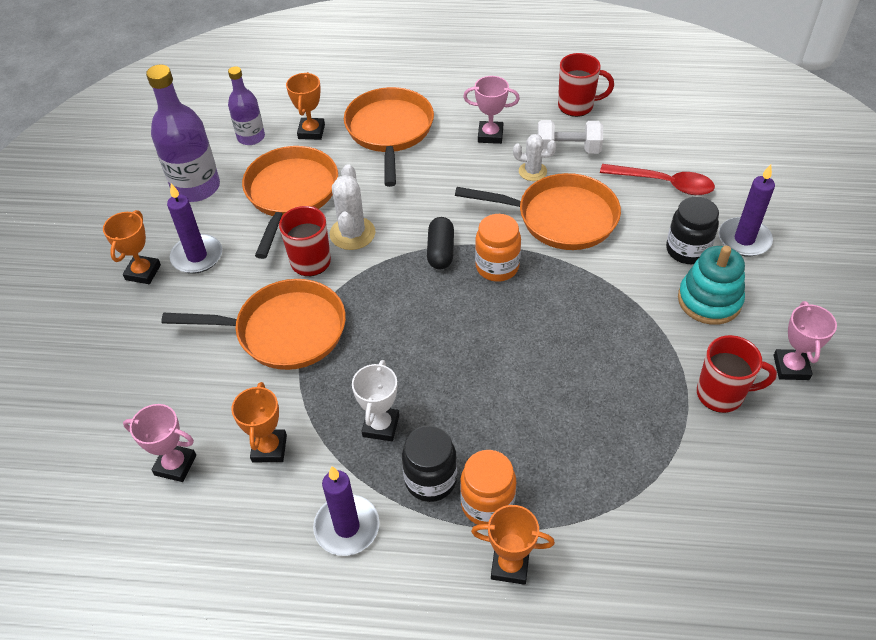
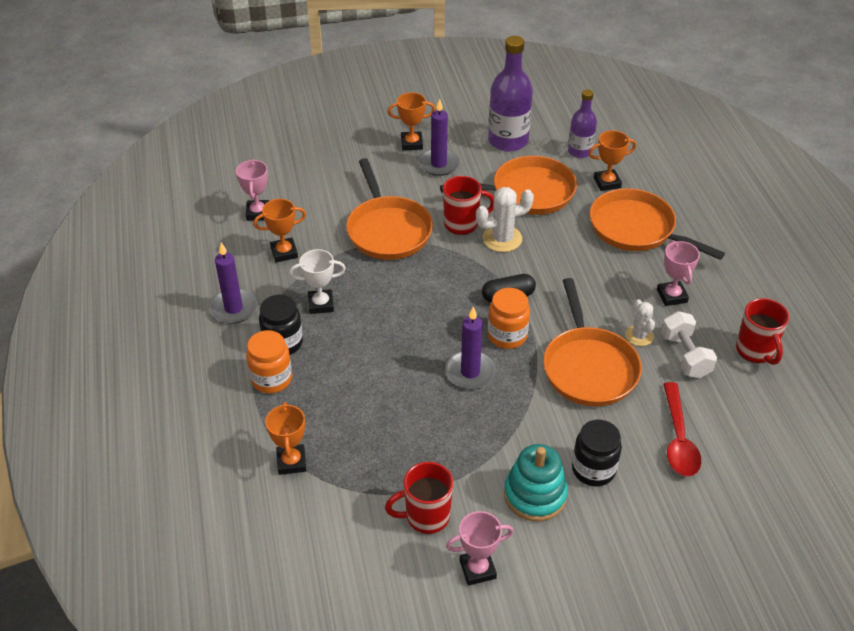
camera: 70 degrees right, 5 degrees down
orange pan [344,87,434,187] -> orange pan turned 120 degrees counterclockwise [590,188,725,260]
orange trophy [471,505,555,585] -> orange trophy moved to [265,402,306,475]
red mug [697,335,777,413] -> red mug turned 90 degrees clockwise [385,462,453,534]
purple candle [719,164,775,257] -> purple candle moved to [445,306,496,389]

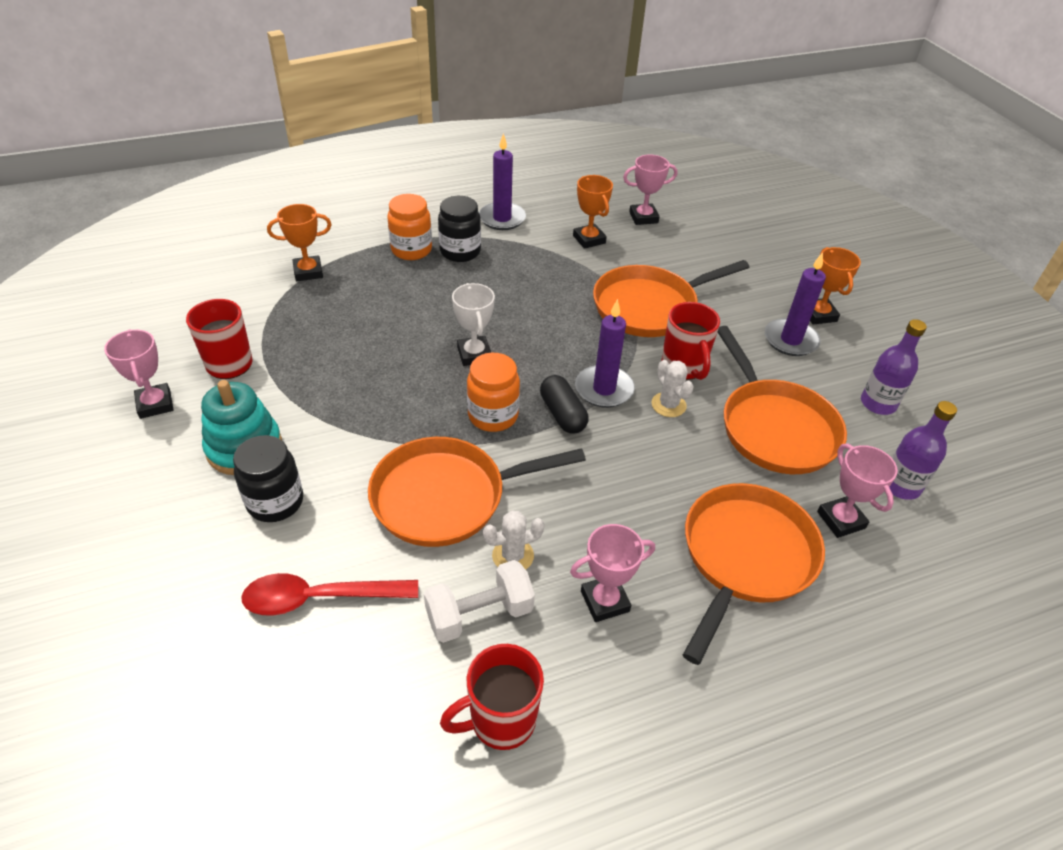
camera: 80 degrees right, 0 degrees up
white trophy [289,249,346,314] -> white trophy moved to [452,283,495,366]
purple candle [445,306,496,389] -> purple candle moved to [575,299,635,408]
white cactus [476,187,534,252] -> white cactus [651,360,694,417], size x0.65
purple bottle [488,36,533,152] -> purple bottle [861,319,927,415], size x0.61
orange trophy [589,130,636,191] -> pink trophy [817,444,898,538]

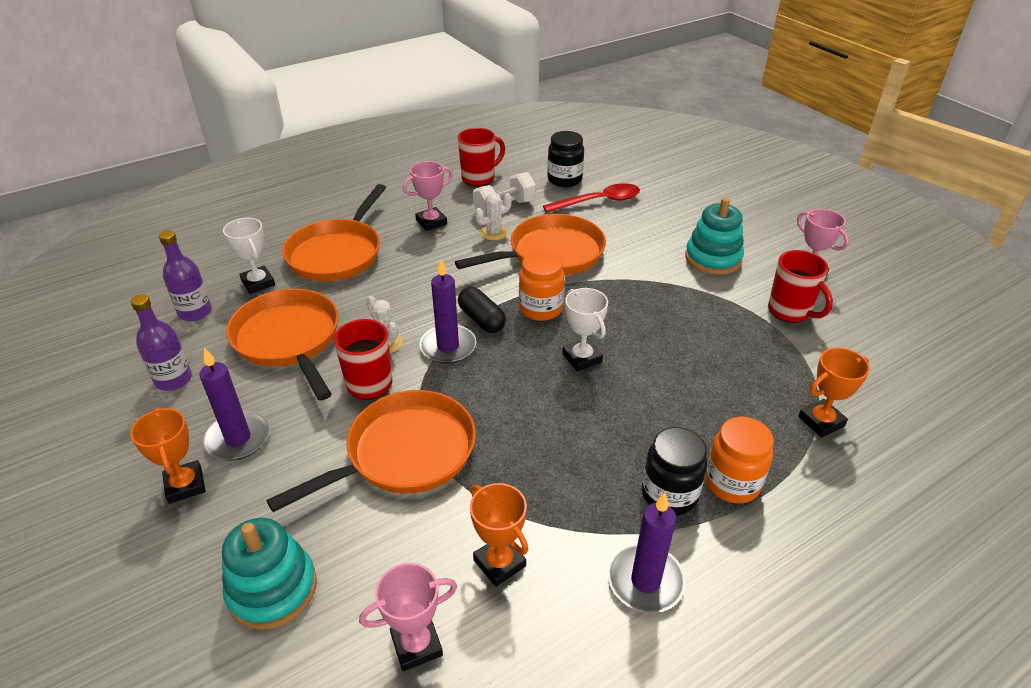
camera: 170 degrees right, 5 degrees down
black jar [233,435,303,522] -> black jar moved to [547,131,584,187]
pink trophy [817,444,898,538] -> white trophy [223,218,275,294]
none -> turquoise stacking toy [222,518,317,630]

